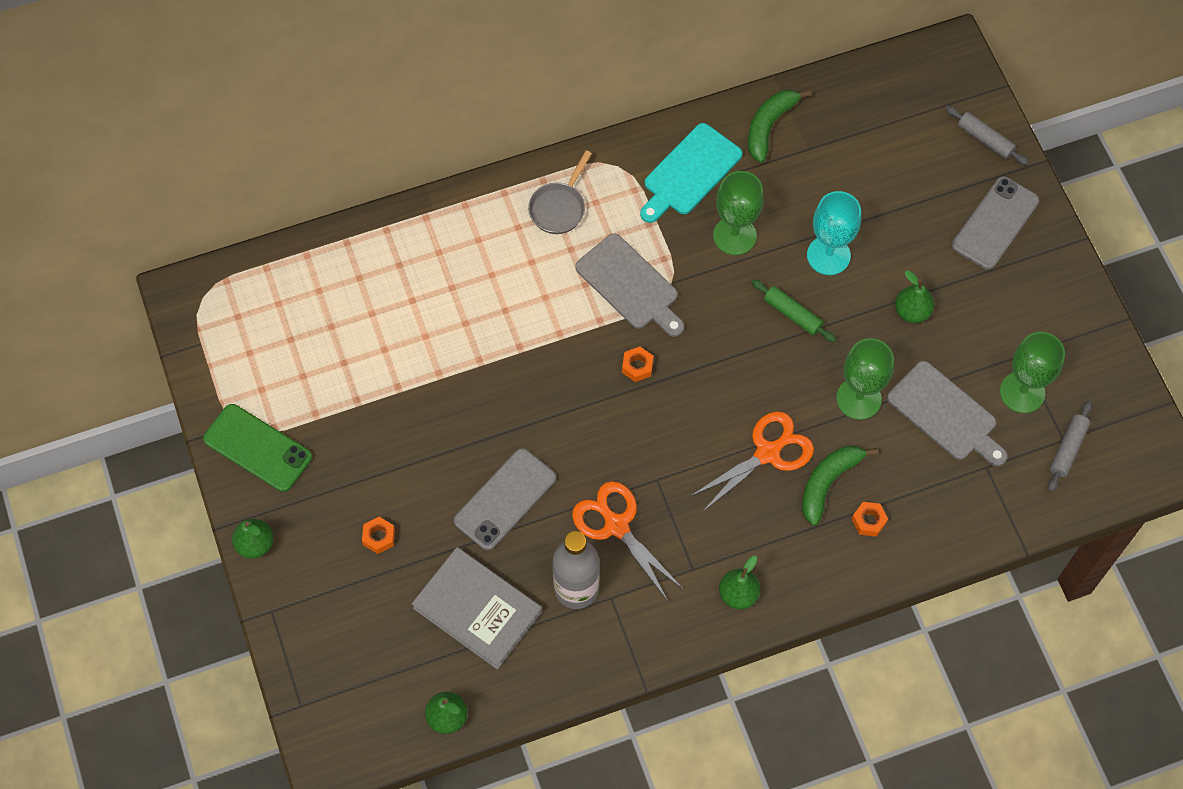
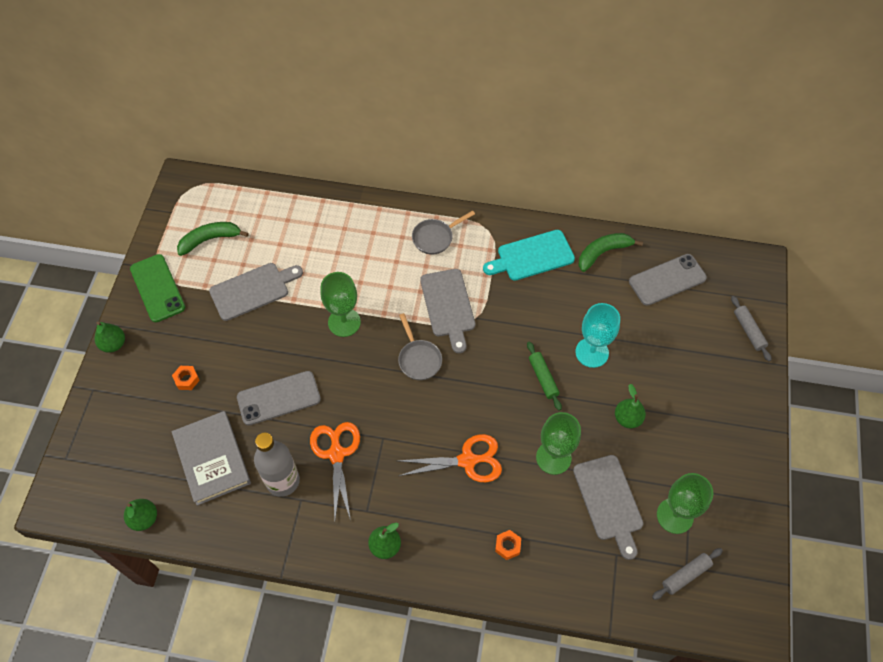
camera: 30 degrees right, 5 degrees down
orange nut [622,346,653,382] -> grey pan [398,313,442,380]
green goblet [713,171,764,255] -> green goblet moved to [320,272,361,337]
green banana [802,446,878,526] -> green banana moved to [177,222,249,256]
grey phone [952,176,1039,270] -> grey phone moved to [629,254,707,306]
none -> grey cutting board [209,263,303,321]

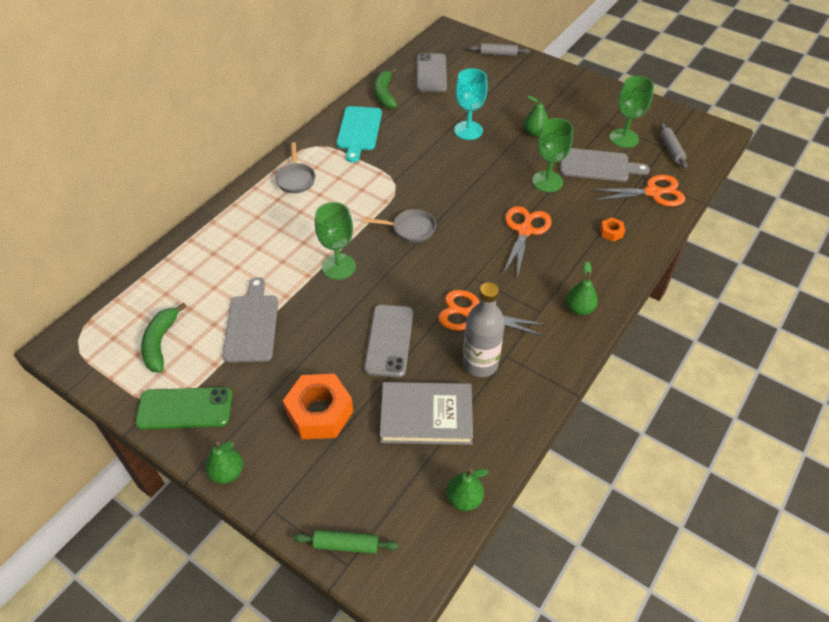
camera: 65 degrees left, 10 degrees down
orange nut [172,366,200,390] -> orange nut [283,374,353,439], size x2.25
grey cutting board [420,269,475,353] -> none
green rolling pin [527,342,562,411] -> green rolling pin moved to [293,530,398,554]
none -> orange scissors [590,175,685,206]

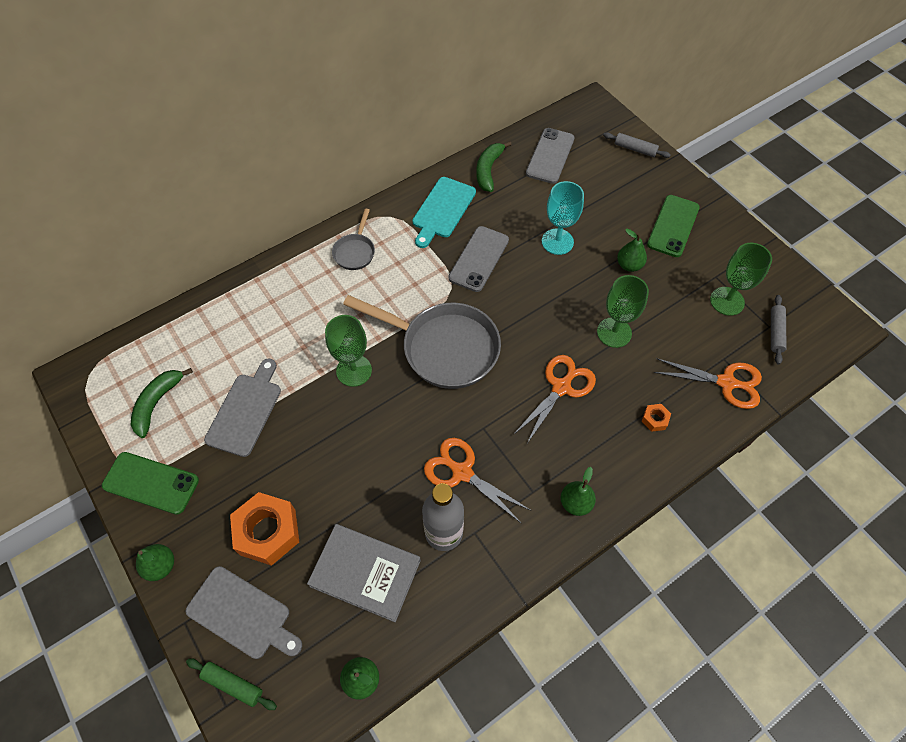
camera: 20 degrees right, 10 degrees up
grey pan [362,209,436,243] -> grey pan [343,295,501,389], size x2.08
grey phone [364,305,413,377] -> grey phone moved to [449,226,509,292]
grey cutting board [560,148,650,182] -> grey cutting board moved to [185,566,302,659]
none -> green phone [647,195,700,257]

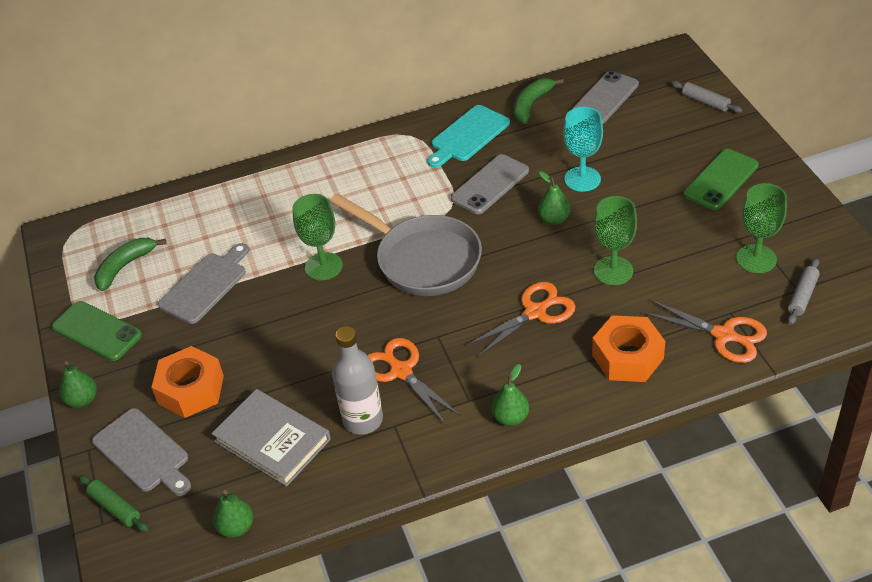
camera: 20 degrees right, 15 degrees down
grey pan [332,209,375,270] -> none
green pear [617,228,647,272] -> green pear moved to [538,171,570,225]
orange nut [641,404,671,432] -> orange nut [592,315,665,382], size x2.25

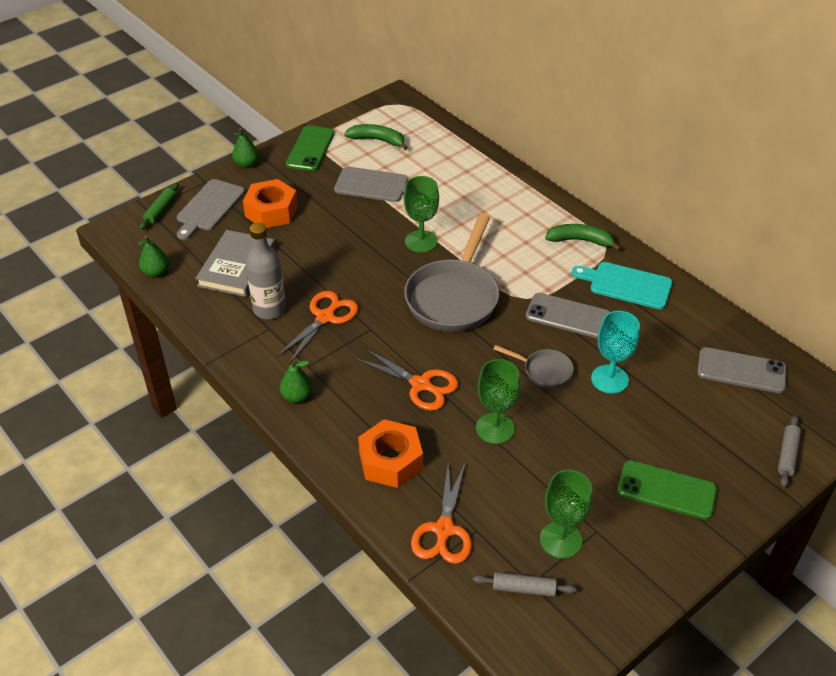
camera: 65 degrees right, 0 degrees up
green banana [514,78,563,124] -> green banana moved to [545,224,621,251]
green pear [538,171,570,225] -> grey pan [493,345,574,388]

